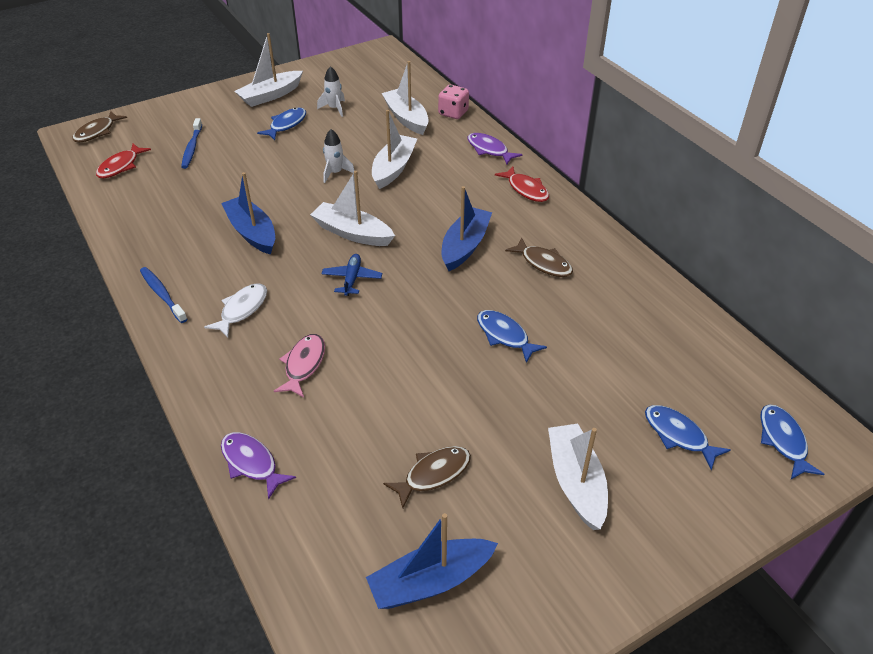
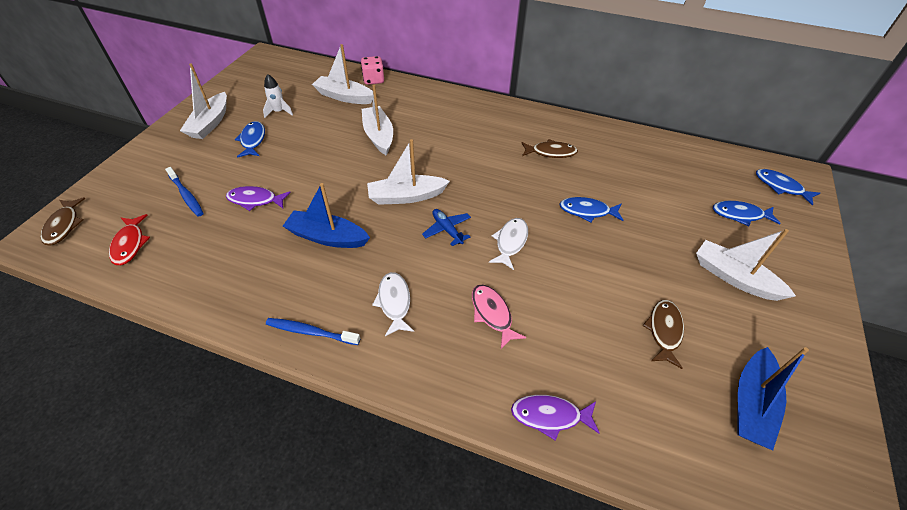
camera: 40 degrees left, 5 degrees up
white rocket [323,129,355,183] -> none
blue boat [442,186,492,271] -> none
purple fish [468,133,522,164] -> purple fish moved to [226,186,291,211]
red fish [495,166,549,202] -> none
none -> white fish [489,218,528,270]

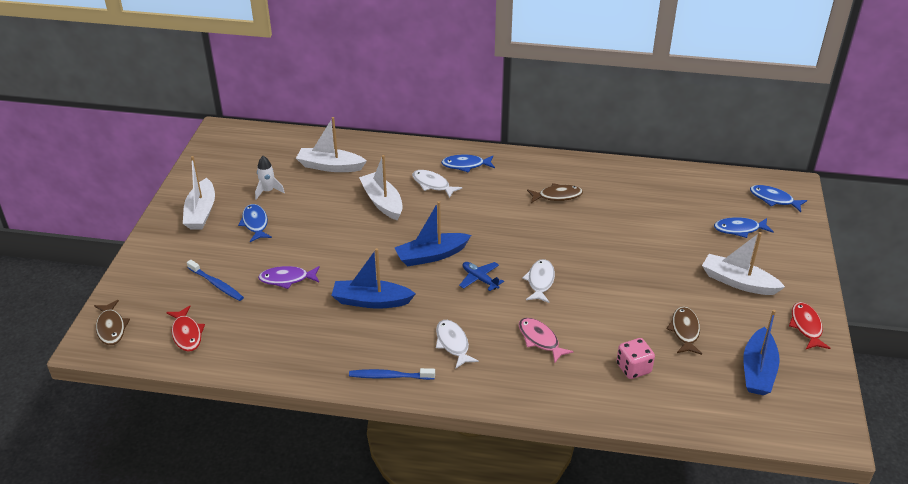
camera: 10 degrees left, 10 degrees down
pink dice [361,56,384,85] -> pink dice moved to [616,338,655,379]
white boat [367,139,450,205] -> blue boat [395,201,471,266]
purple fish [511,395,600,441] -> none
blue fish [559,197,623,223] -> blue fish moved to [441,155,495,173]
none -> white fish [412,170,462,198]
none -> red fish [789,302,831,349]

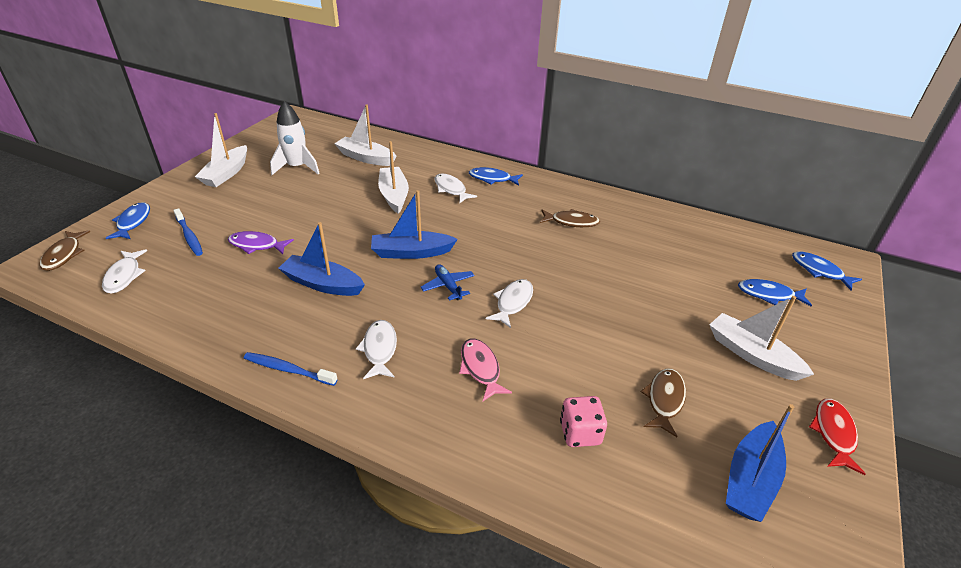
camera: 15 degrees right, 0 degrees up
red fish [166,306,205,352] -> white fish [102,249,147,293]
blue fish [238,204,272,242] -> blue fish moved to [106,202,150,239]
white rocket [255,156,285,200] -> white rocket [270,101,320,175], size x1.63

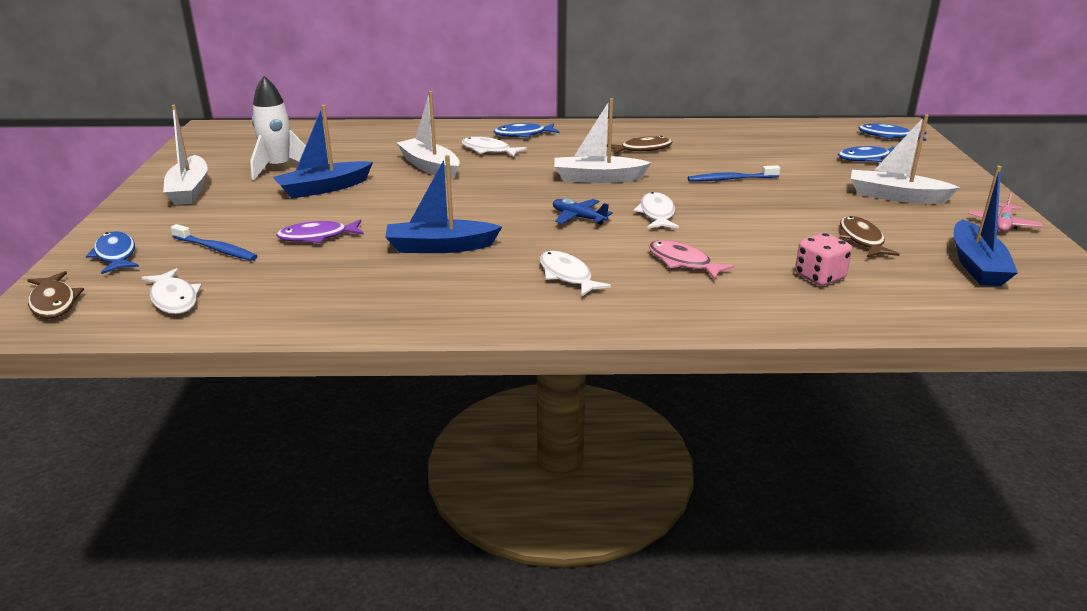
camera: 25 degrees left, 10 degrees down
blue toothbrush [244,352,338,386] -> blue toothbrush moved to [688,165,780,182]
white boat [334,105,397,166] -> white boat moved to [554,98,651,183]
blue boat [371,190,458,259] -> blue boat moved to [273,105,373,199]
red fish [809,399,865,475] -> pink plane [968,191,1043,232]

